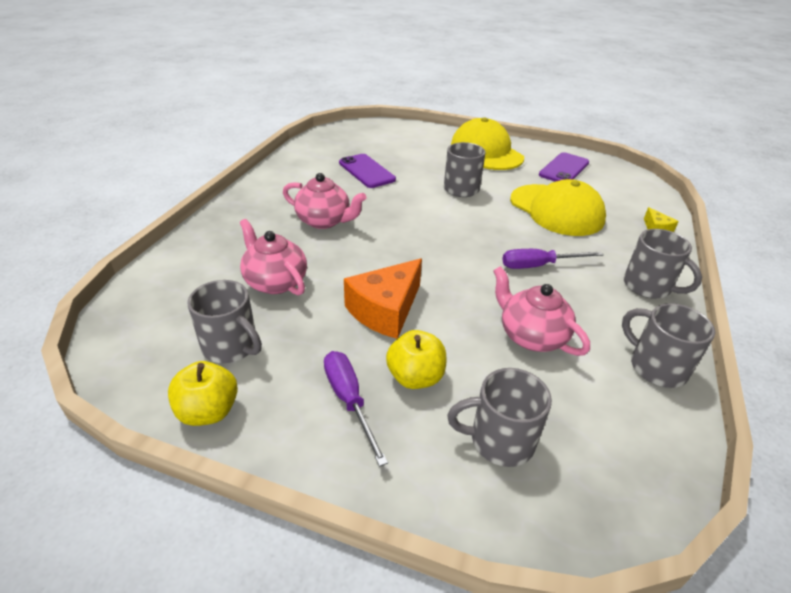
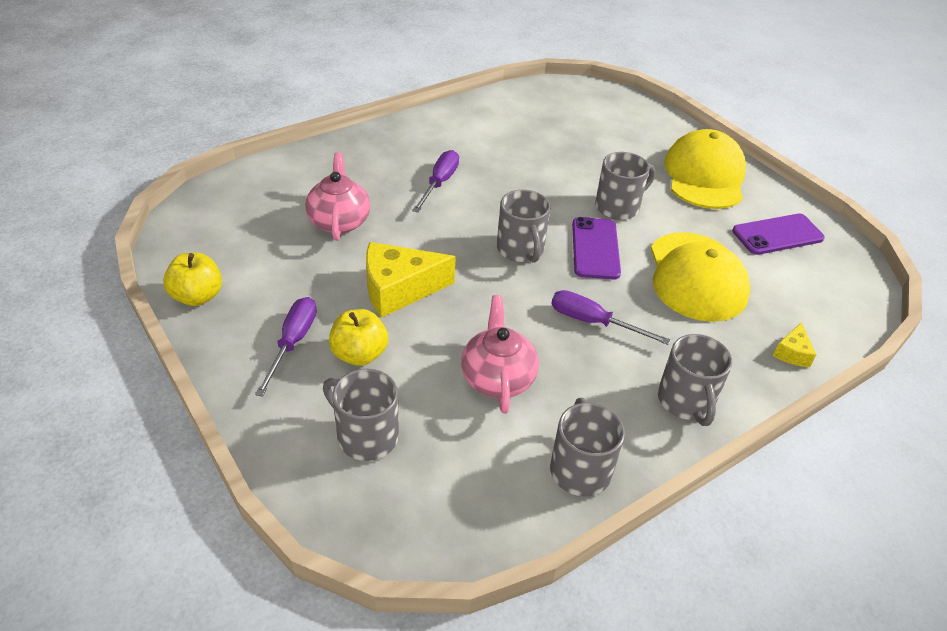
camera: 35 degrees right, 5 degrees up
grey mug [187,280,262,363] -> grey mug moved to [497,190,550,263]
pink teapot [283,173,366,229] -> purple screwdriver [412,150,459,212]
purple phone [339,154,396,188] -> purple phone moved to [572,217,621,280]
orange cheese [344,258,422,339] -> yellow cheese [366,242,456,318]

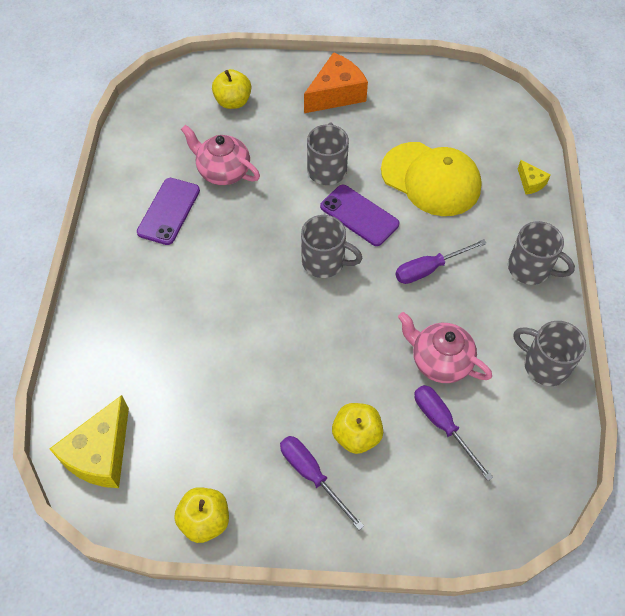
camera: 50 degrees left, 15 degrees up
pink teapot [305,153,370,241] -> pink teapot moved to [181,125,260,185]
grey mug [323,369,399,461] -> none
yellow cheese [366,242,456,318] -> yellow cheese moved to [49,395,129,488]
purple screwdriver [412,150,459,212] -> purple screwdriver moved to [414,385,493,481]
yellow cap [664,129,746,209] -> orange cheese [304,52,368,113]
purple phone [732,214,825,255] -> purple phone moved to [137,178,200,245]
none -> yellow apple [212,69,251,109]

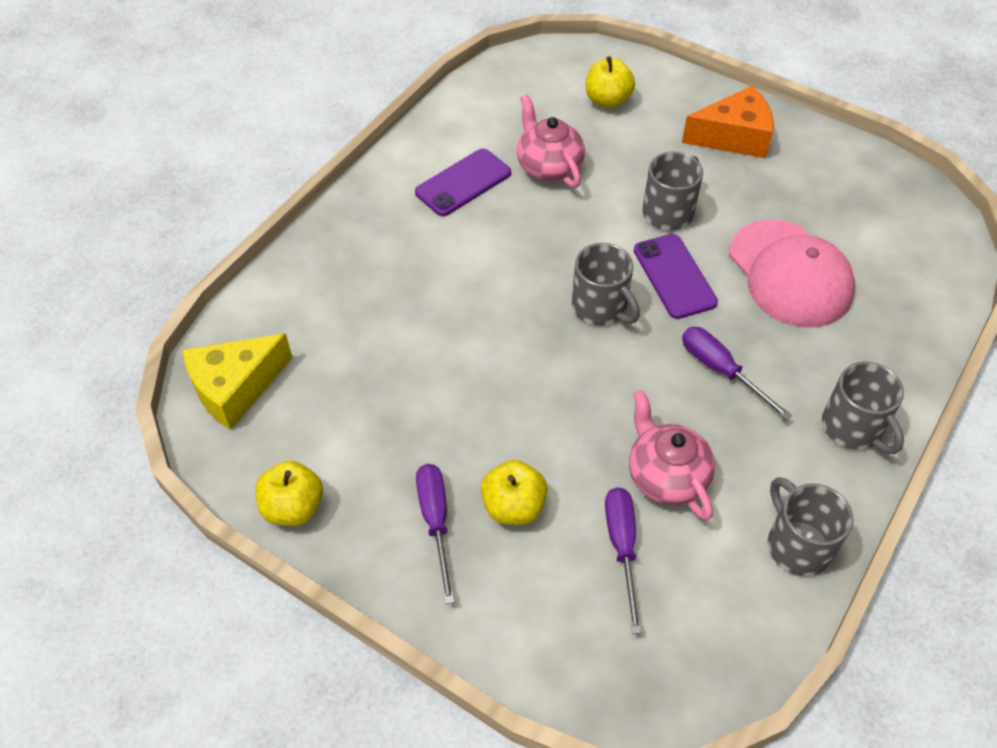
camera: 30 degrees right, 5 degrees down
yellow cap [381,142,482,216] -> pink cap [729,220,855,328]
purple screwdriver [395,239,487,284] -> purple screwdriver turned 45 degrees clockwise [682,327,792,420]
yellow cheese [518,160,551,195] -> none

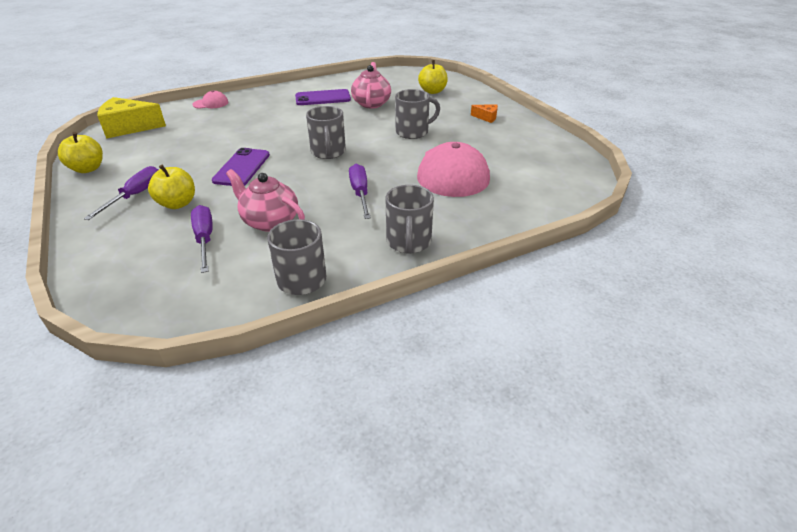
camera: 30 degrees right, 15 degrees down
purple screwdriver [605,487,642,634] -> purple screwdriver turned 45 degrees counterclockwise [191,205,213,273]
pink teapot [629,390,715,521] -> pink teapot turned 60 degrees counterclockwise [226,169,305,232]
purple phone [634,234,718,319] -> purple phone moved to [212,148,270,186]
orange cheese [682,86,774,158] -> orange cheese [471,104,498,123], size x0.48
none -> pink cap [192,90,228,109]

